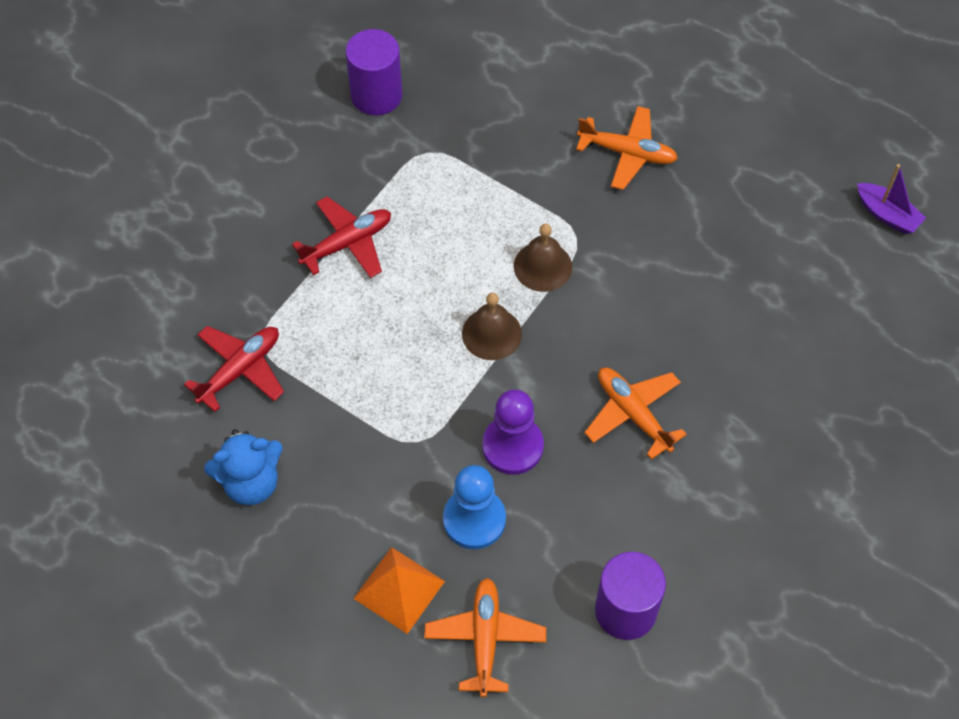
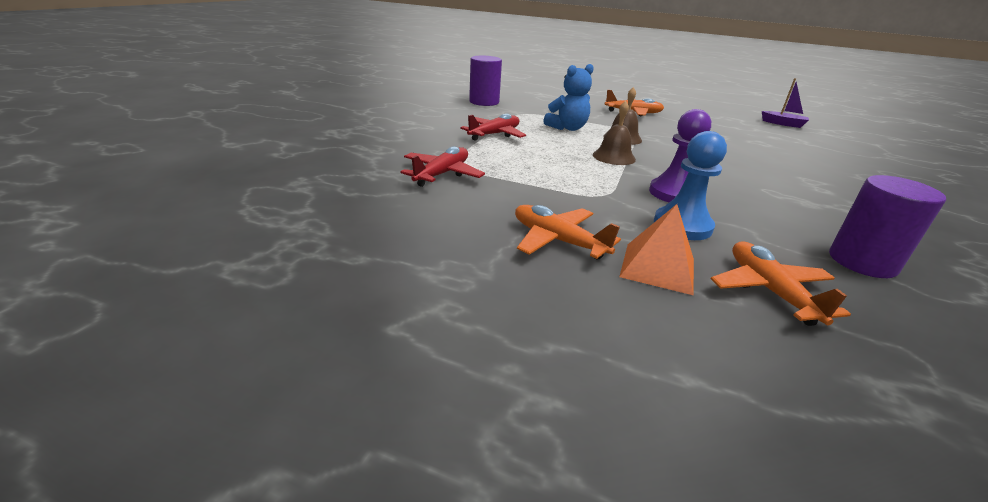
camera: 15 degrees left, 30 degrees down
blue teddy bear [204,429,283,505] -> blue teddy bear moved to [543,64,594,131]
orange plane [584,367,687,460] -> orange plane moved to [515,205,621,260]

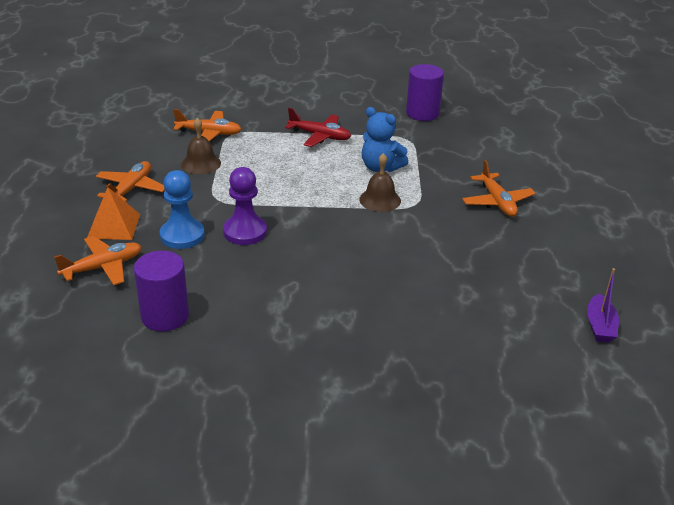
camera: 70 degrees right, 5 degrees up
red plane [400,146,485,187] -> orange plane [173,109,241,142]
brown bell [593,101,636,165] -> brown bell moved to [181,118,221,174]

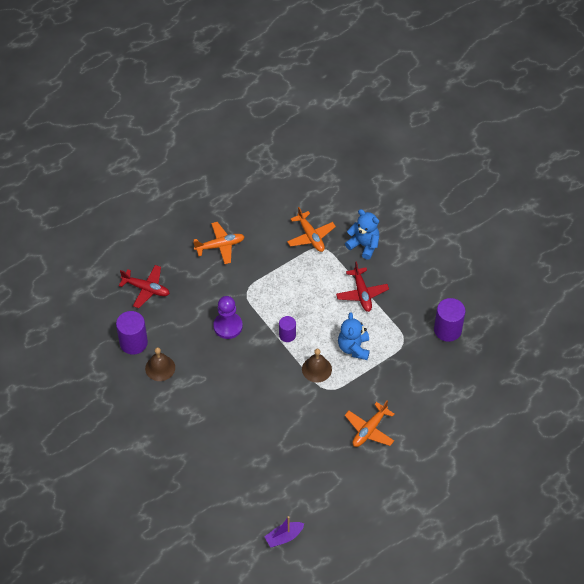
camera: 55 degrees right, 20 degrees up
orange plane [54,236,142,285] -> red plane [119,265,170,308]
orange pyramid [87,187,140,240] -> none
blue pawn [160,170,205,249] -> none
brown bell [181,118,221,174] -> brown bell moved to [145,347,175,381]
none -> purple cylinder [279,316,296,342]
none -> blue teddy bear [345,209,380,260]

